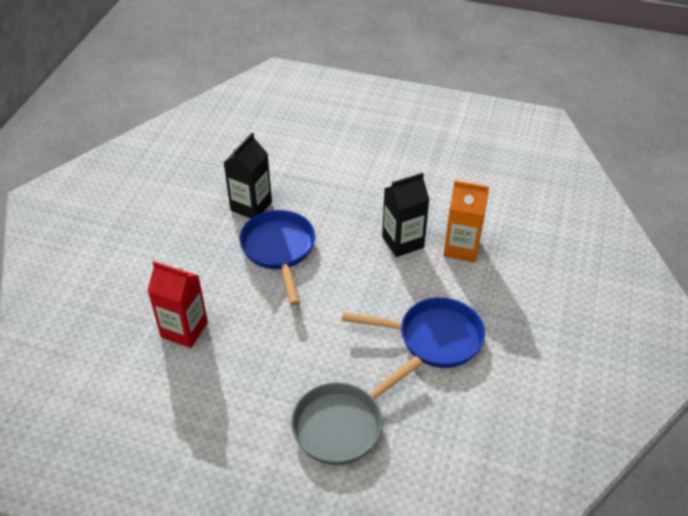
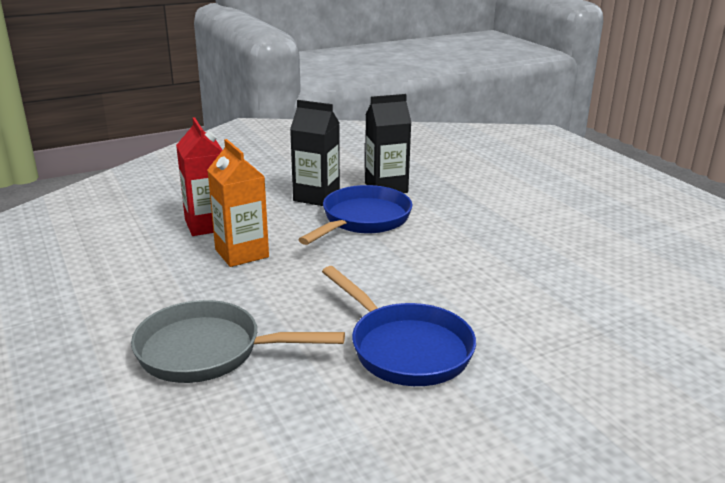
camera: 45 degrees right, 20 degrees down
black carton [382,172,429,257] -> black carton moved to [290,100,340,206]
orange carton [443,180,489,262] -> orange carton moved to [207,139,269,267]

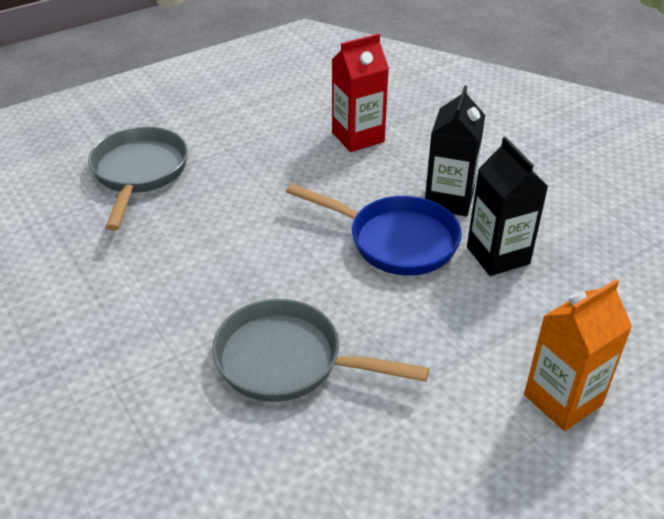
camera: 85 degrees right, 15 degrees up
orange carton [207,139,269,267] -> orange carton moved to [524,279,632,431]
blue pan [322,266,476,386] -> none
none -> grey pan [212,299,430,402]

